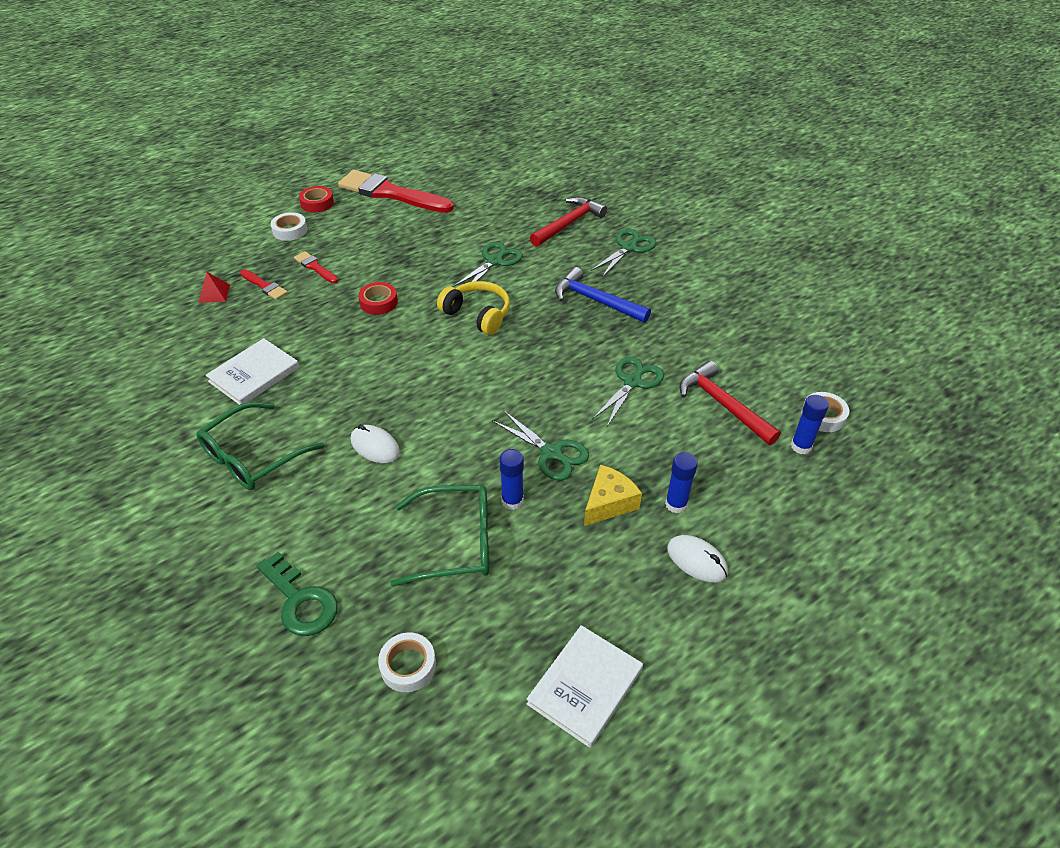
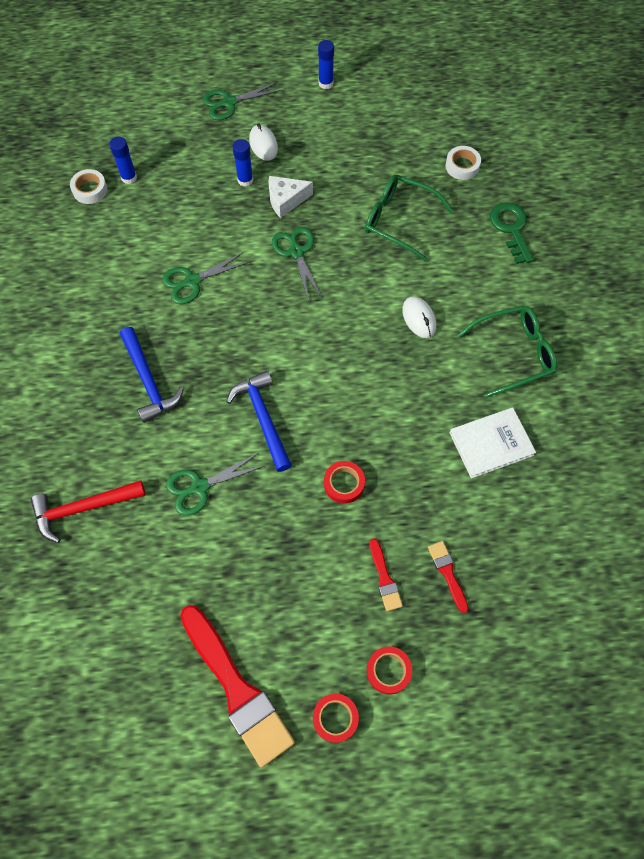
camera: 150 degrees left, 20 degrees up
red pyramid [198,272,230,303] -> none
white tape [271,212,307,241] -> red tape [367,646,412,694]
yellow headphones [437,281,510,335] -> blue hammer [227,371,292,472]
blue glue stick [499,449,524,510] -> blue glue stick moved to [318,40,334,89]
white book [527,625,643,748] -> none
yellow cheese [584,465,642,526] -> white cheese [269,176,313,218]
green scissors [591,229,656,277] -> green scissors moved to [203,82,282,120]
red hammer [679,361,781,445] -> none

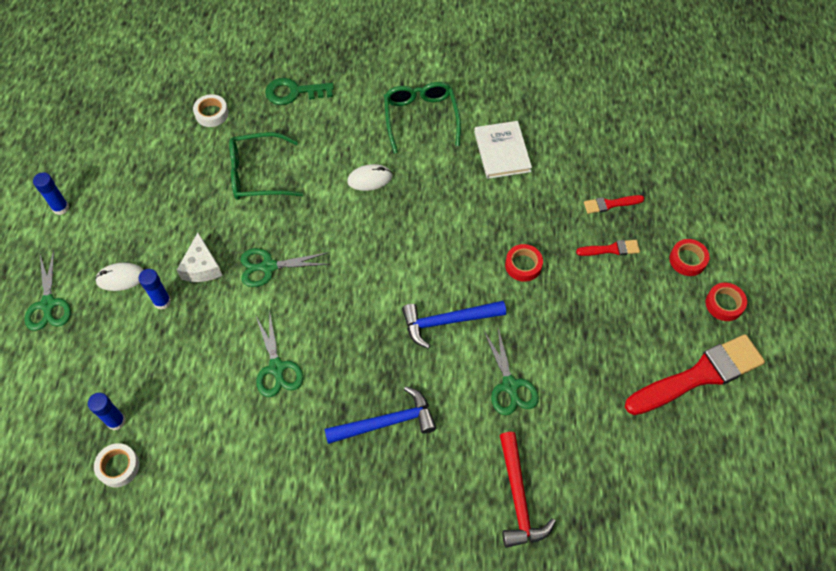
camera: 80 degrees left, 5 degrees down
green glasses [365,175,453,261] -> green glasses turned 45 degrees clockwise [229,132,303,200]

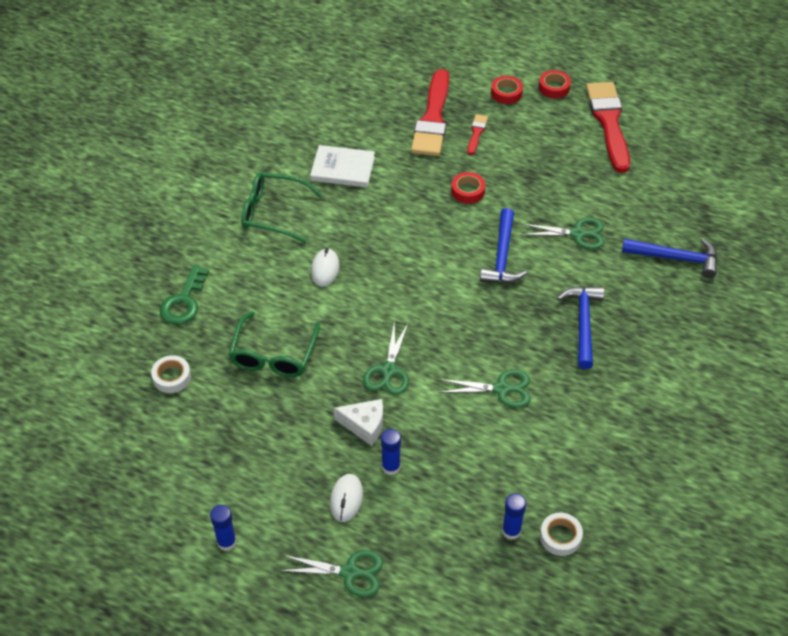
camera: 70 degrees left, 10 degrees down
red hammer [500,432,556,548] -> blue hammer [622,238,717,278]
red brush [584,195,644,214] -> red brush [411,69,449,156], size x2.23

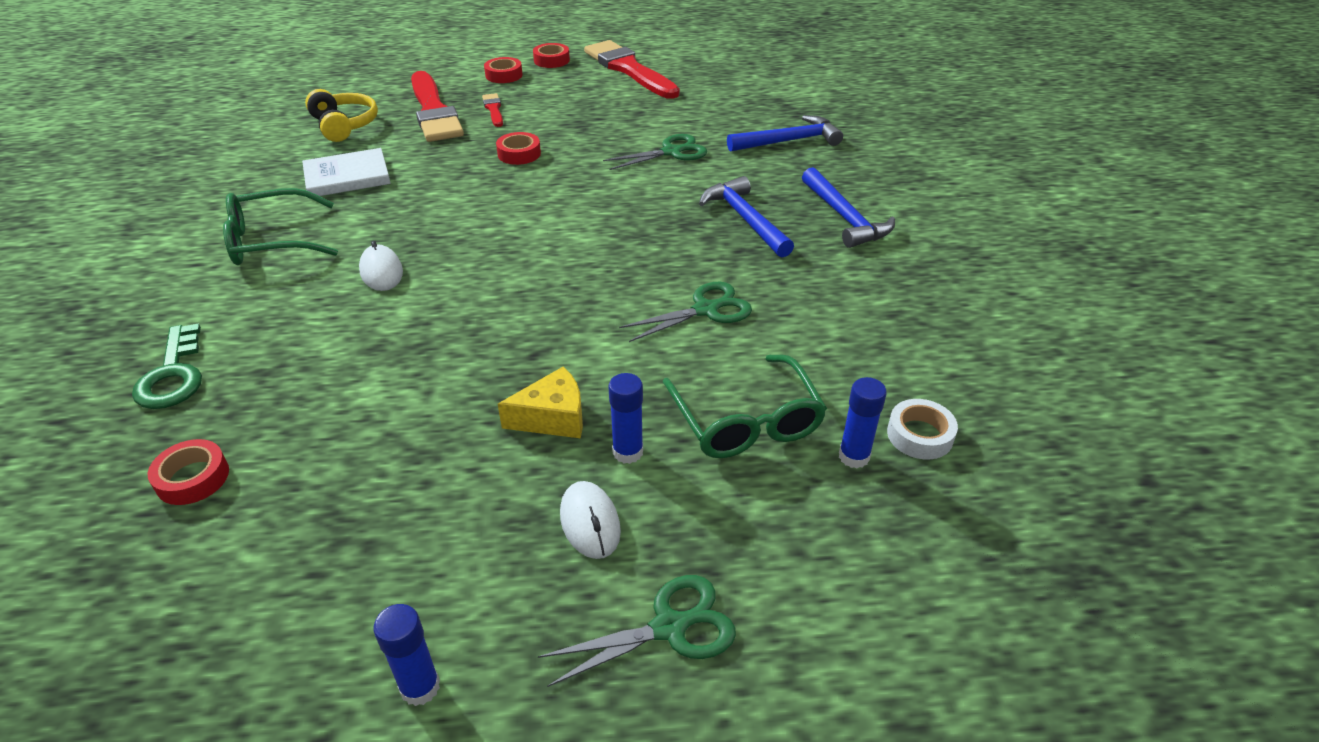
camera: 30 degrees left, 10 degrees down
white tape [151,355,191,393] -> red tape [148,439,229,505]
green glasses [228,311,320,378] -> green glasses moved to [663,355,827,458]
white cheese [334,399,383,446] -> yellow cheese [498,367,583,438]
green scissors [363,322,409,395] -> none
blue hammer [480,208,527,283] -> blue hammer moved to [802,167,895,248]
none -> yellow headphones [305,89,378,142]

